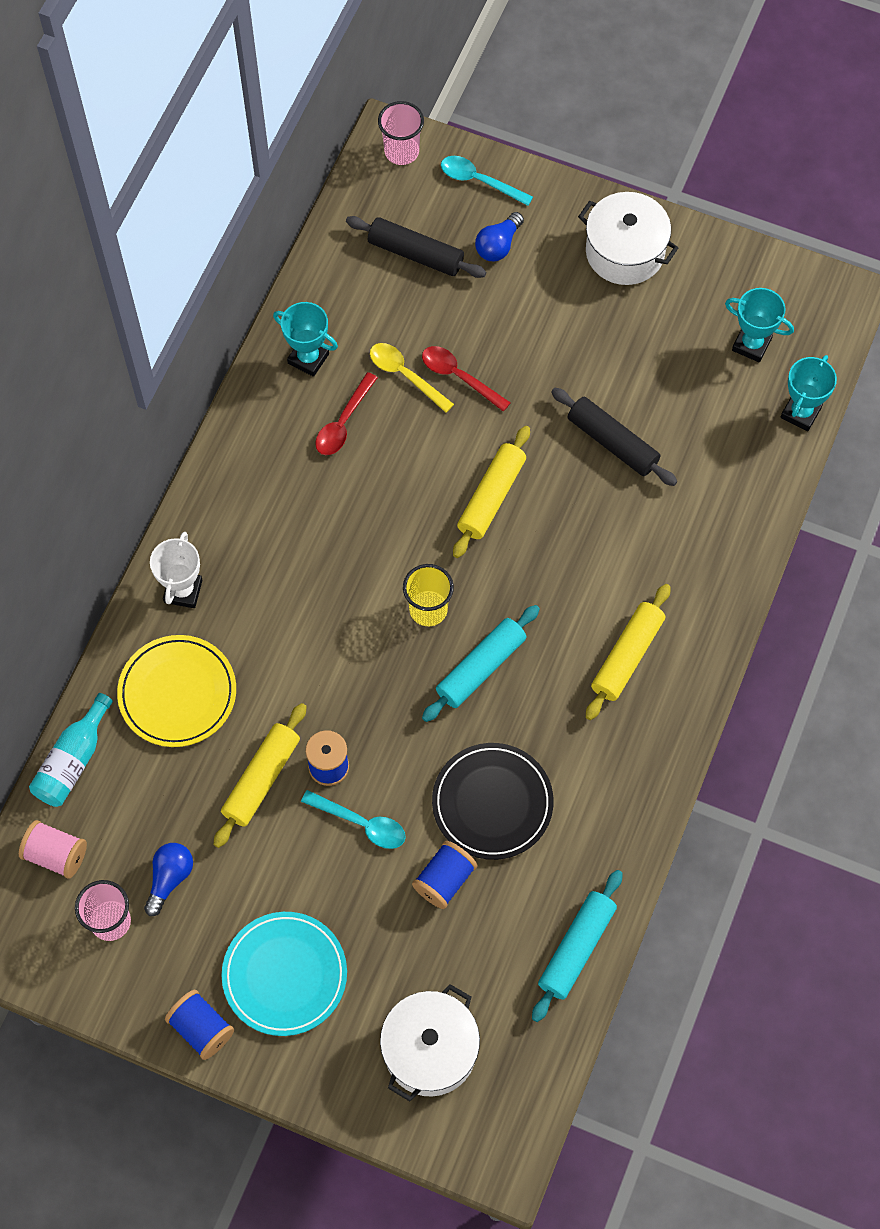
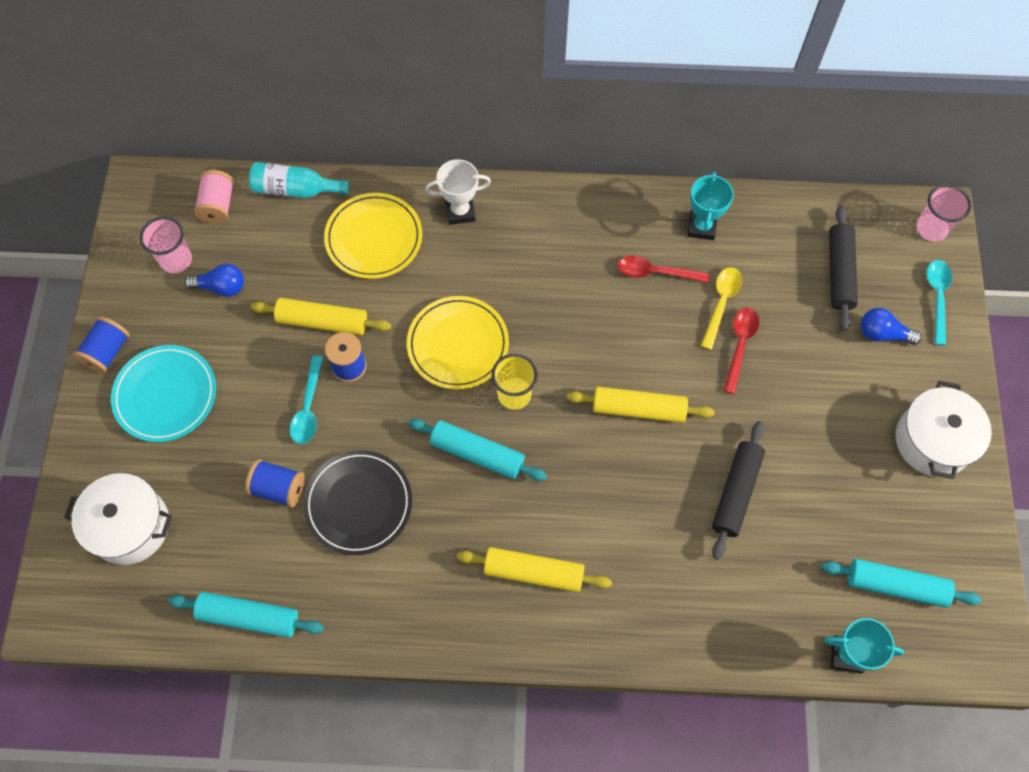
camera: 70 degrees right, 0 degrees up
turquoise trophy [725,288,794,362] -> turquoise rolling pin [821,559,981,608]
none -> yellow plate [407,296,509,390]

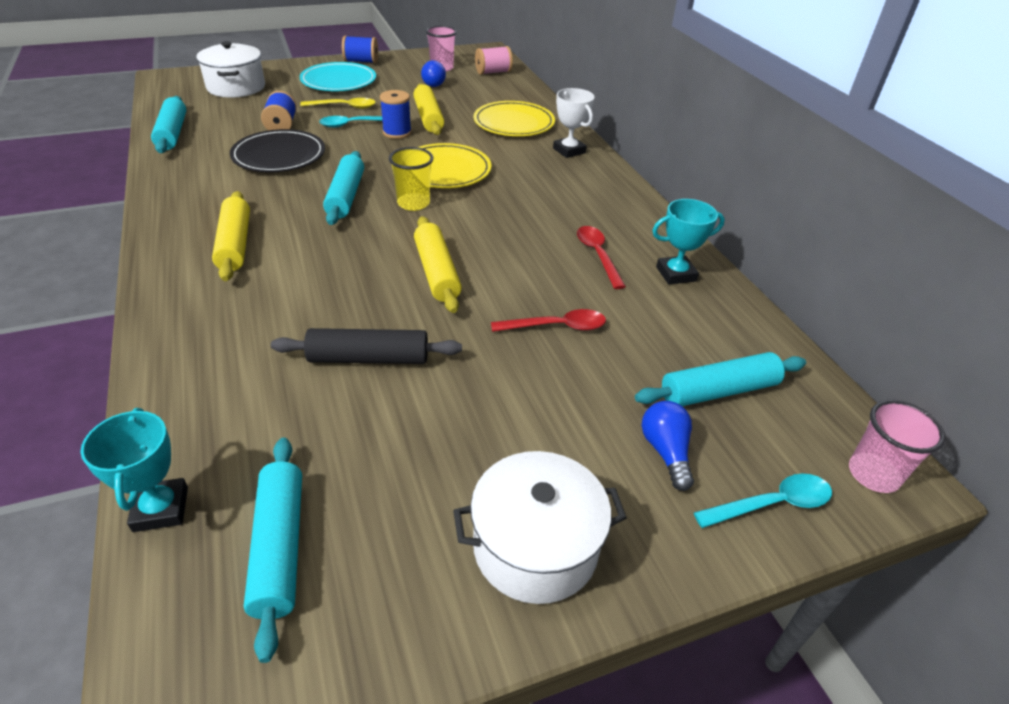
camera: 65 degrees right, 25 degrees down
turquoise bottle [249,162,349,198] -> none
yellow spoon [701,267,742,350] -> yellow spoon moved to [300,98,376,109]
black rolling pin [829,205,858,331] -> turquoise rolling pin [635,352,806,406]

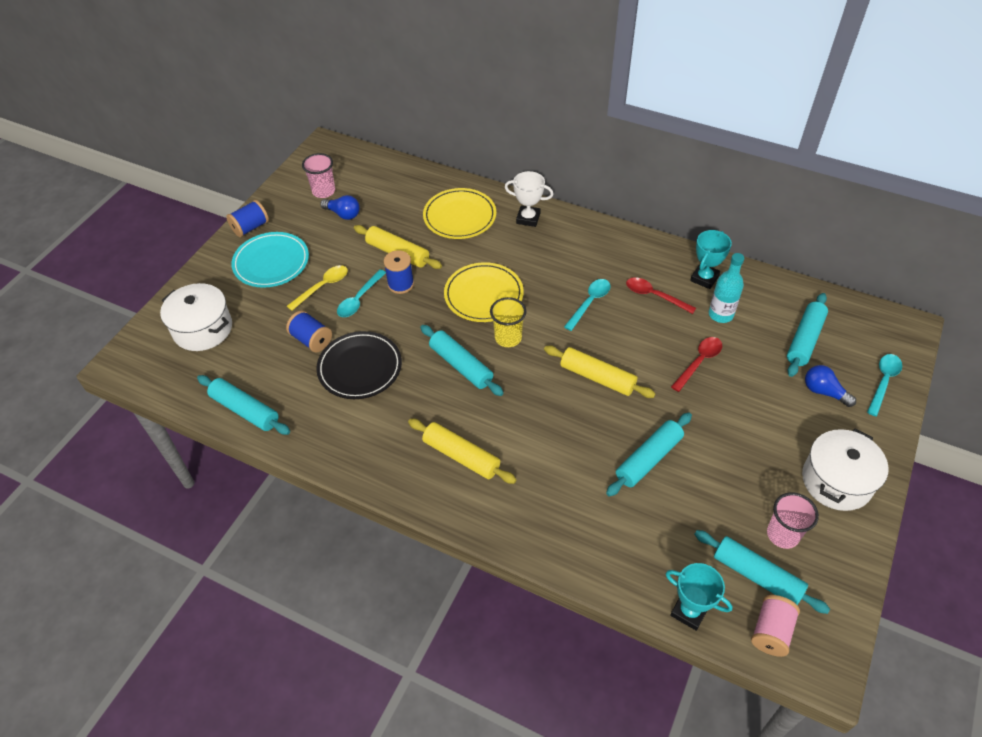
camera: 40 degrees left, 10 degrees up
black rolling pin [271,328,462,364] -> turquoise rolling pin [606,412,692,497]
pink spool [475,46,513,75] -> pink spool moved to [751,595,800,657]
pink cup [849,400,945,493] -> pink cup moved to [767,492,819,549]
none -> turquoise spoon [564,279,611,331]
none -> turquoise bottle [709,253,744,323]

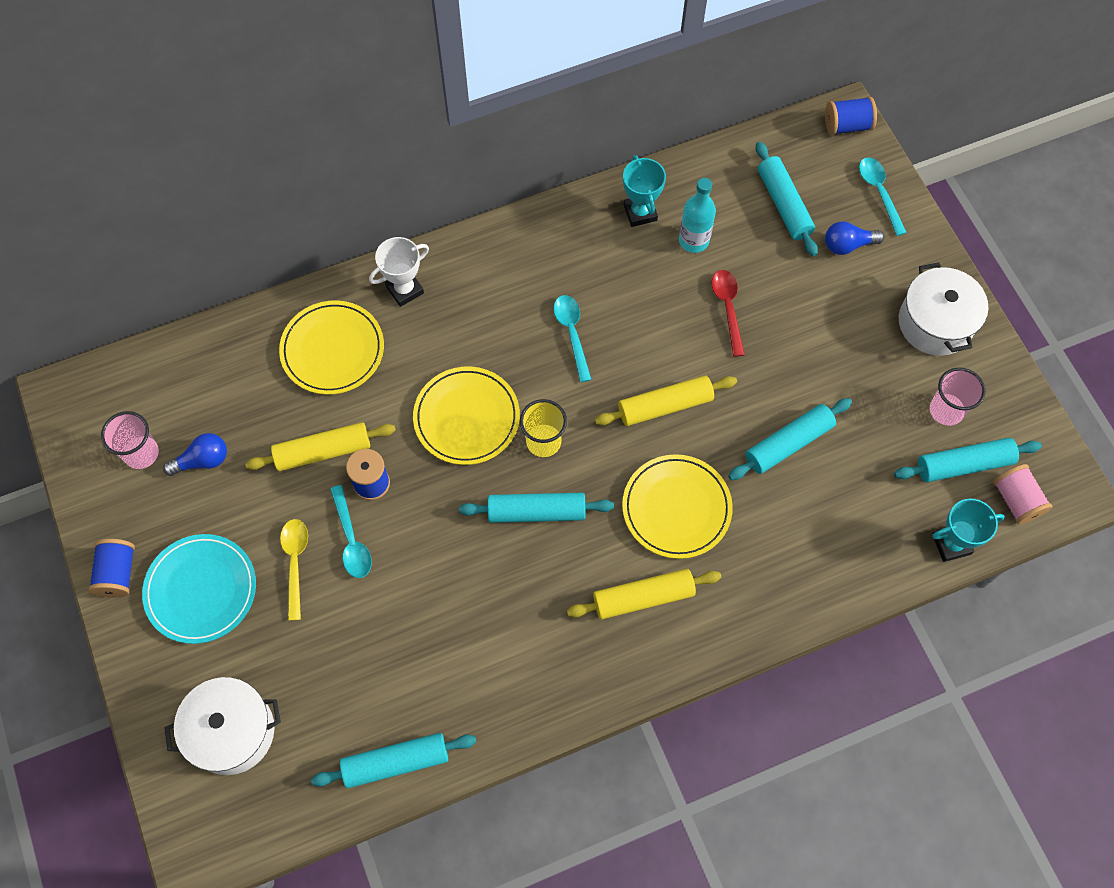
camera: 50 degrees left, 15 degrees up
blue spool [286,310,332,352] -> blue spool moved to [825,97,877,135]
black plate [316,331,402,399] -> none
turquoise rolling pin [606,412,692,497] -> turquoise rolling pin turned 60 degrees clockwise [728,398,852,480]
red spoon [626,277,696,314] -> none
none -> yellow plate [622,454,733,559]

